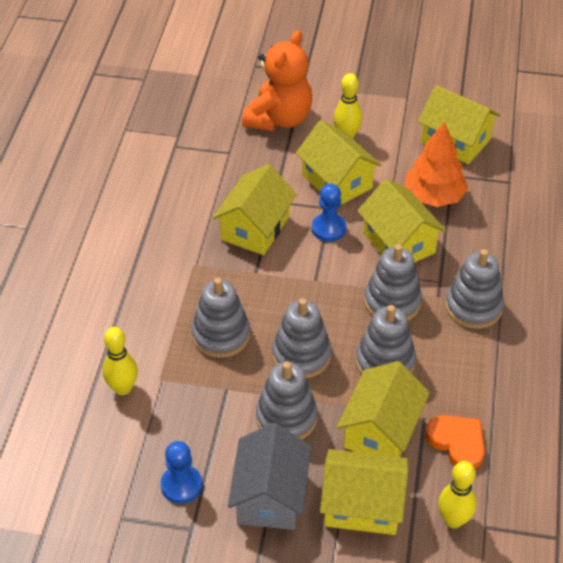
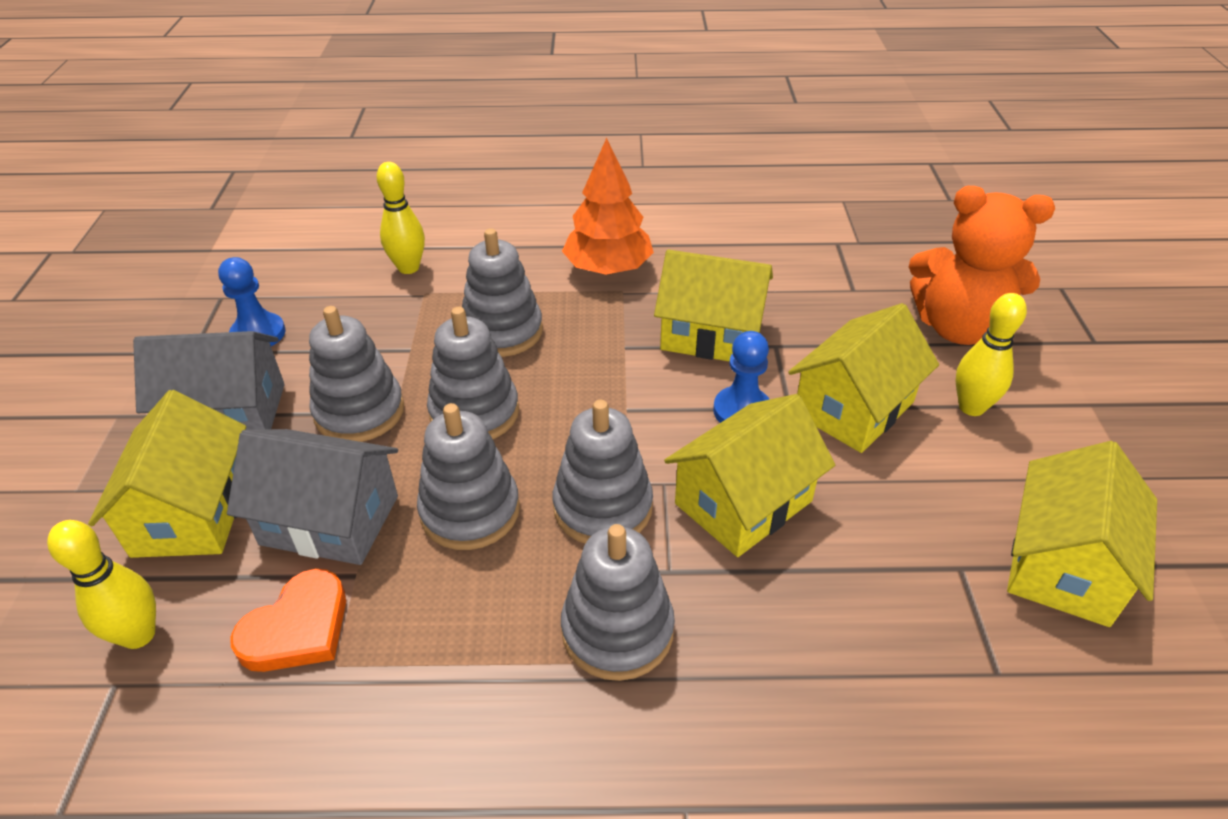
camera: 80 degrees right, 5 degrees down
yellow house [337,361,430,457] -> grey house [227,429,398,565]
orange tree [404,122,468,207] -> orange tree moved to [562,138,654,275]

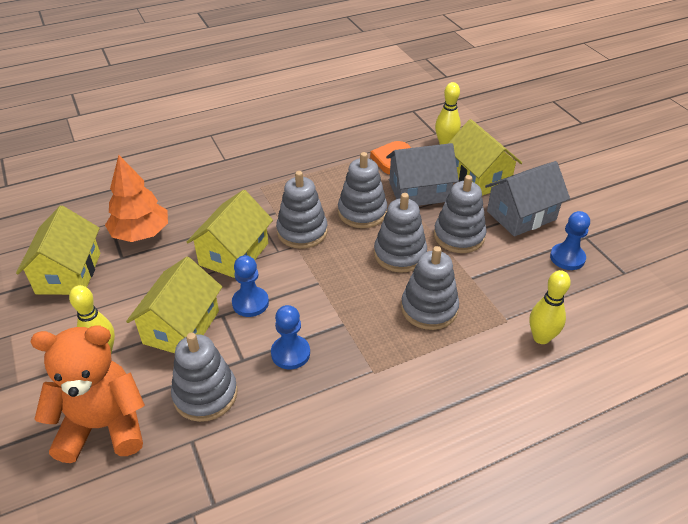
camera: 155 degrees right, 0 degrees up
grey stacking toy [561,524,675,681] -> grey stacking toy moved to [171,332,238,422]
orange tree [562,138,654,275] -> orange tree moved to [105,155,168,242]
yellow house [654,250,773,362] -> blue pawn [271,305,310,369]

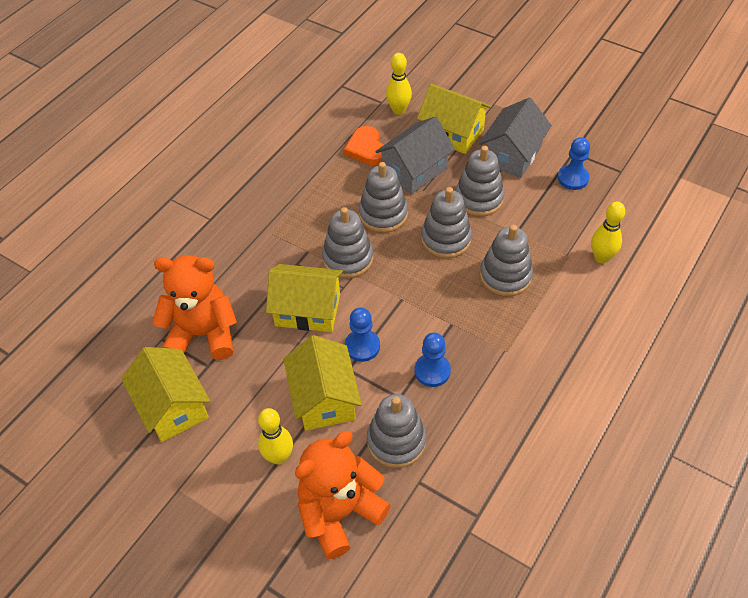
camera: 30 degrees left, 10 degrees up
orange tree [105,155,168,242] -> orange teddy bear [152,255,237,360]
yellow house [187,190,273,278] -> yellow house turned 75 degrees counterclockwise [266,264,343,332]

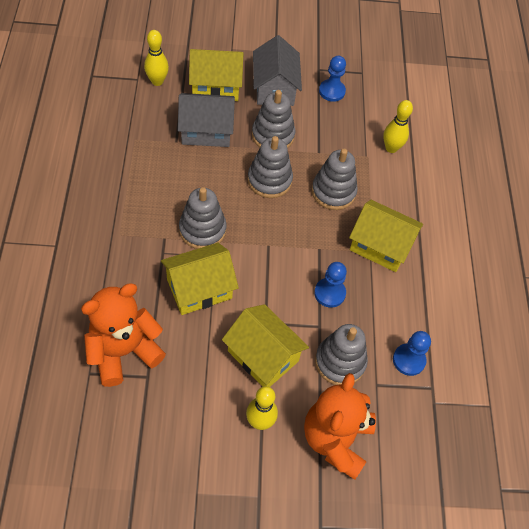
camera: 40 degrees left, 5 degrees up
yellow house [121,347,210,442] -> yellow house moved to [349,200,423,272]
orange heart [344,126,384,165] -> none
blue pawn [345,308,380,362] -> blue pawn moved to [393,331,431,376]
grey stacking toy [359,162,408,233] -> none
grey house [375,116,455,195] -> grey house turned 75 degrees clockwise [178,93,235,147]

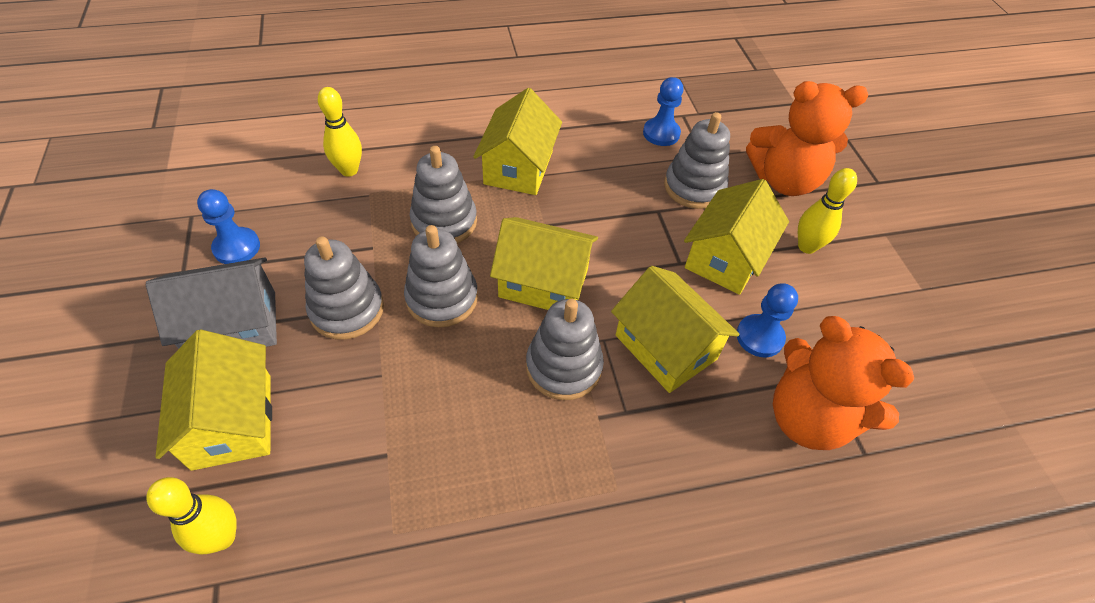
camera: 100 degrees left, 5 degrees down
grey house [178,93,235,147] -> none
blue pawn [314,262,347,308] -> blue pawn moved to [737,284,798,357]
none -> yellow house [490,217,598,310]

